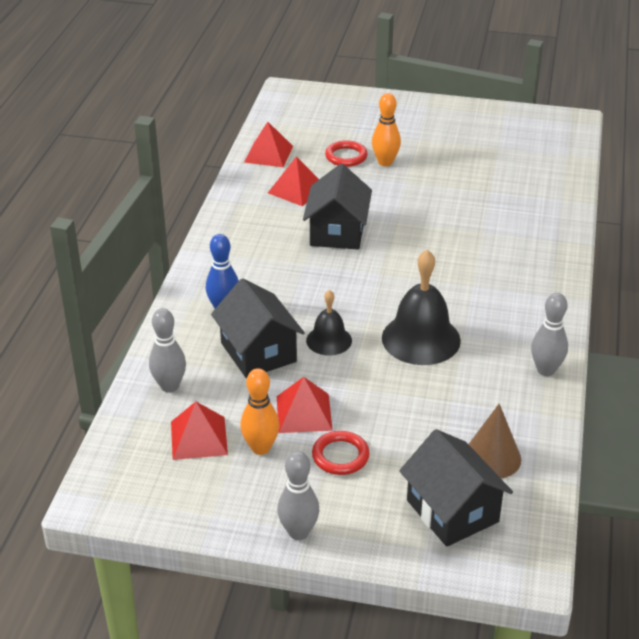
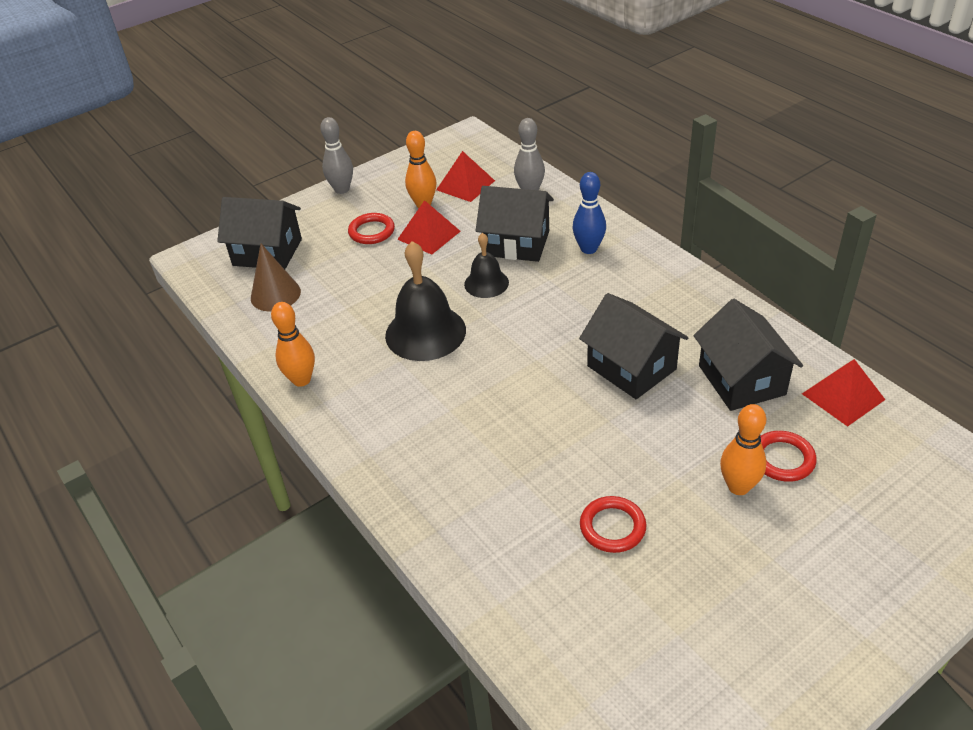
camera: 135 degrees right, 5 degrees up
red pyramid [268,156,319,206] -> black house [693,299,803,411]
grey bowling pin [531,293,568,376] -> orange bowling pin [271,302,315,387]
none -> red ring [580,496,646,553]

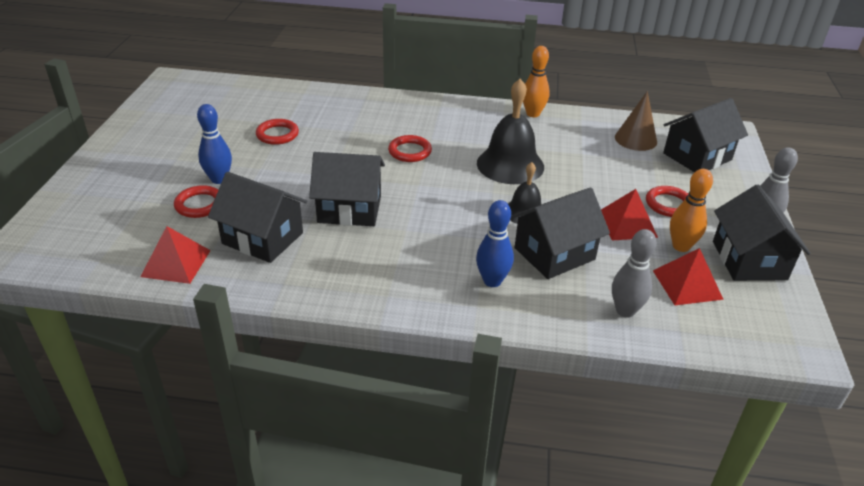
camera: 130 degrees right, 5 degrees down
orange bowling pin [720,404,767,495] -> blue bowling pin [197,104,232,184]
none -> red ring [388,135,432,162]
none -> black house [713,185,810,281]

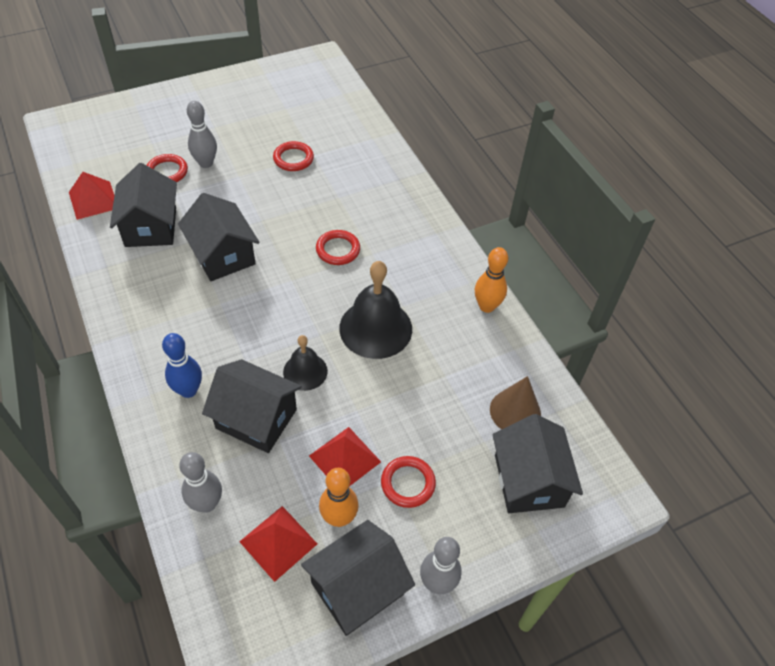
camera: 55 degrees right, 15 degrees up
blue bowling pin [197,104,232,184] -> grey bowling pin [187,101,217,168]
black house [663,98,748,172] -> black house turned 60 degrees clockwise [492,414,583,513]

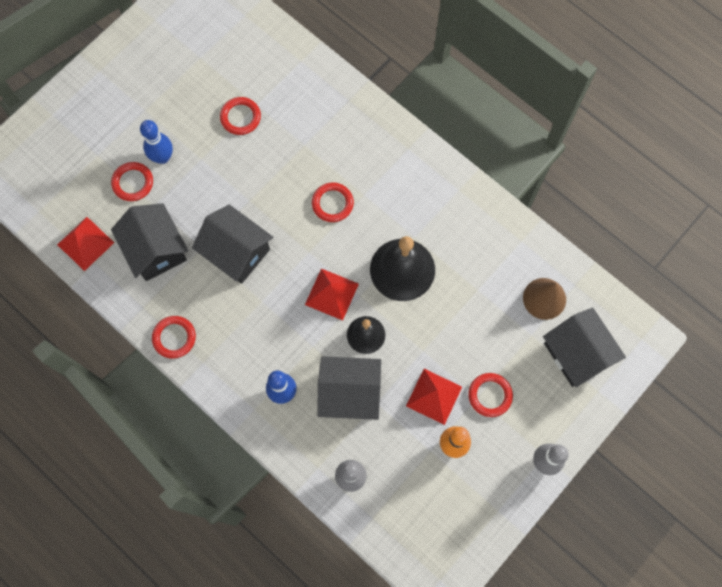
camera: 20 degrees left, 20 degrees up
grey bowling pin [187,101,217,168] -> blue bowling pin [140,120,173,164]
red pyramid [239,506,317,582] -> red pyramid moved to [305,268,359,320]
black house [301,520,415,636] -> none
orange bowling pin [475,247,508,313] -> none
none -> red ring [152,316,196,359]

